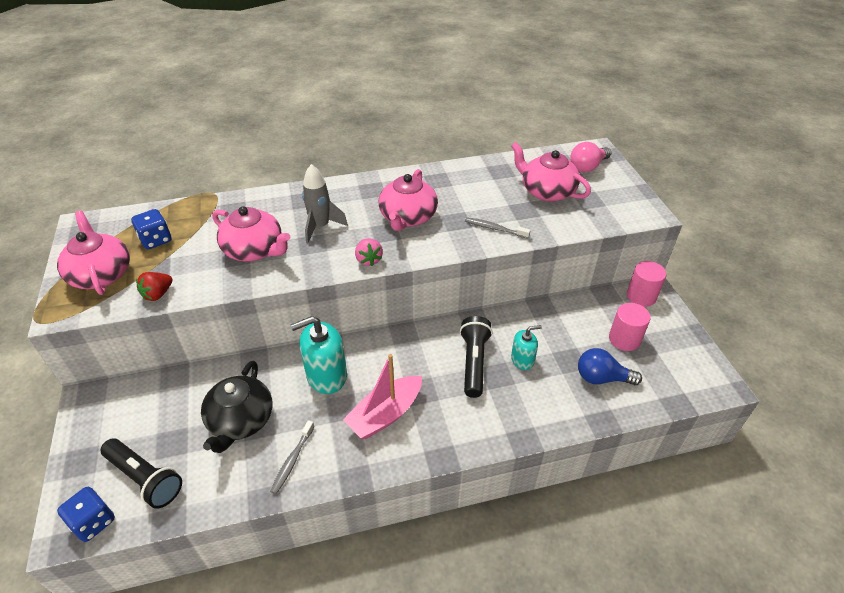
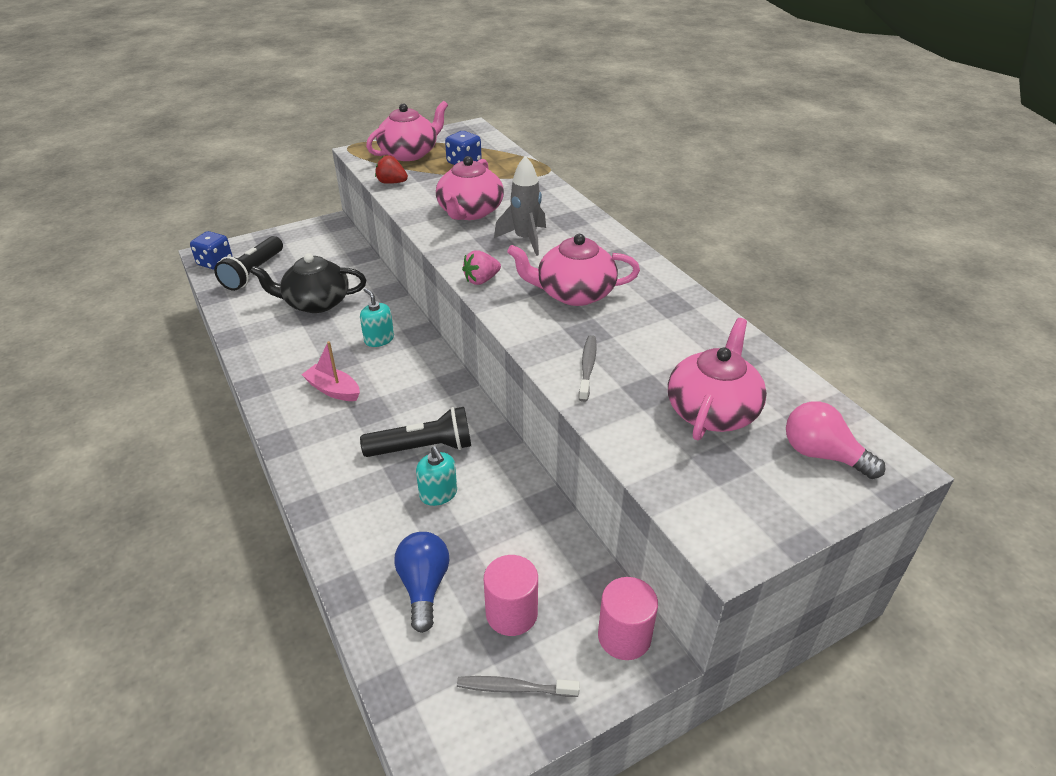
camera: 75 degrees right, 5 degrees down
grey toothbrush [270,420,315,494] -> grey toothbrush moved to [457,676,580,697]
turquoise soap dispenser [291,316,347,394] -> turquoise soap dispenser [360,288,394,347], size x0.57
pink boat [343,354,422,439] -> pink boat [301,341,360,401], size x0.66

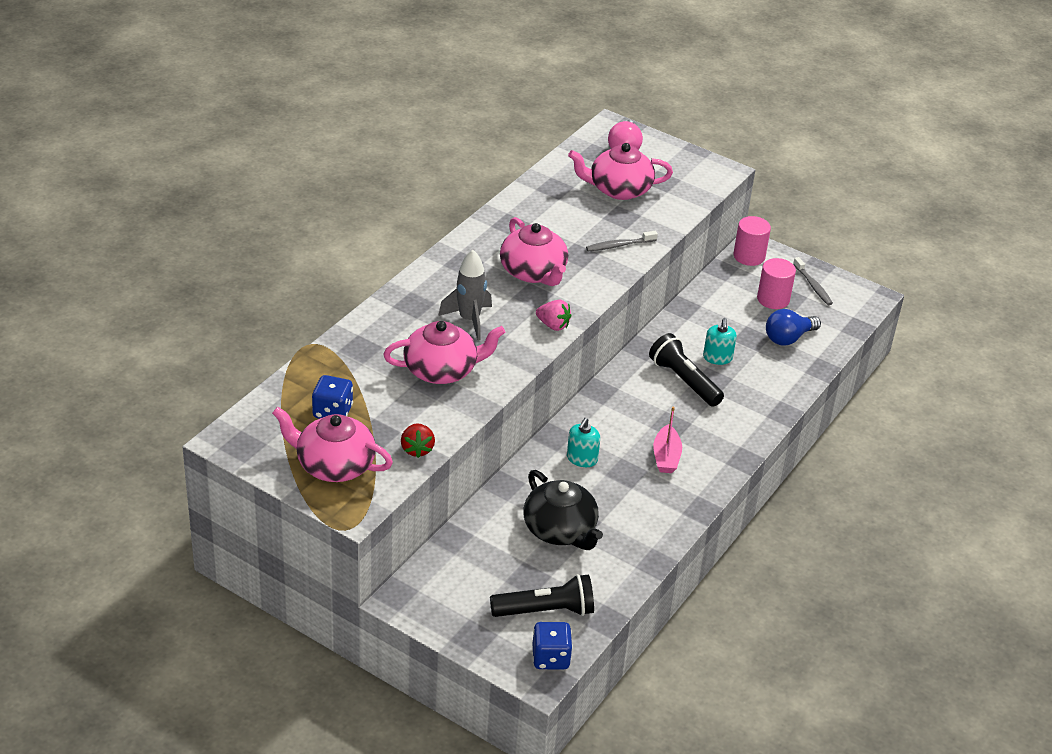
camera: 120 degrees left, 0 degrees up
turquoise soap dispenser [416,446,457,506] -> turquoise soap dispenser turned 150 degrees clockwise [703,318,737,365]

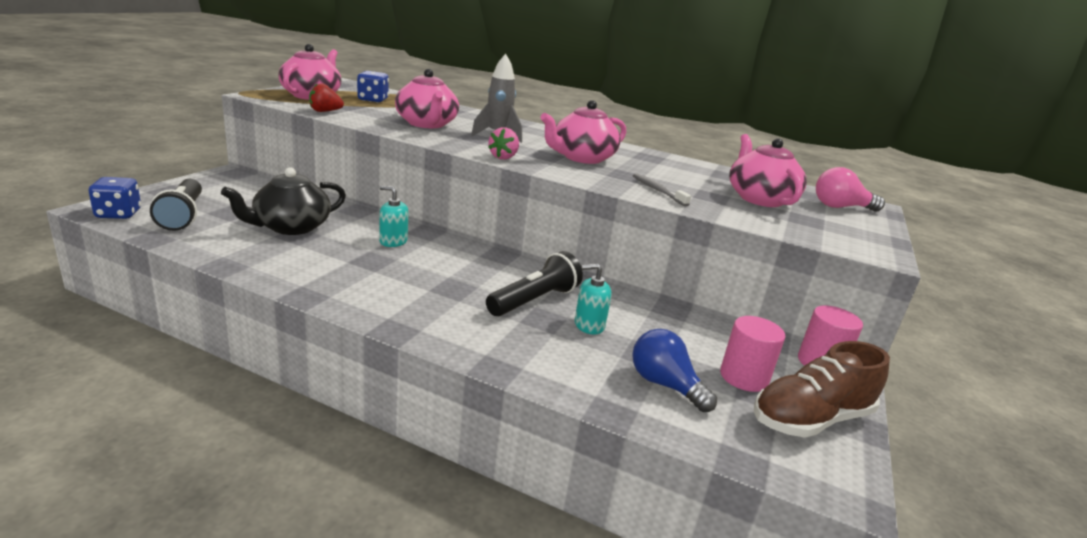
camera: 80 degrees right, 15 degrees down
pink boat [653,407,682,473] -> none
grey toothbrush [793,257,833,305] -> brown shoe [754,341,890,438]

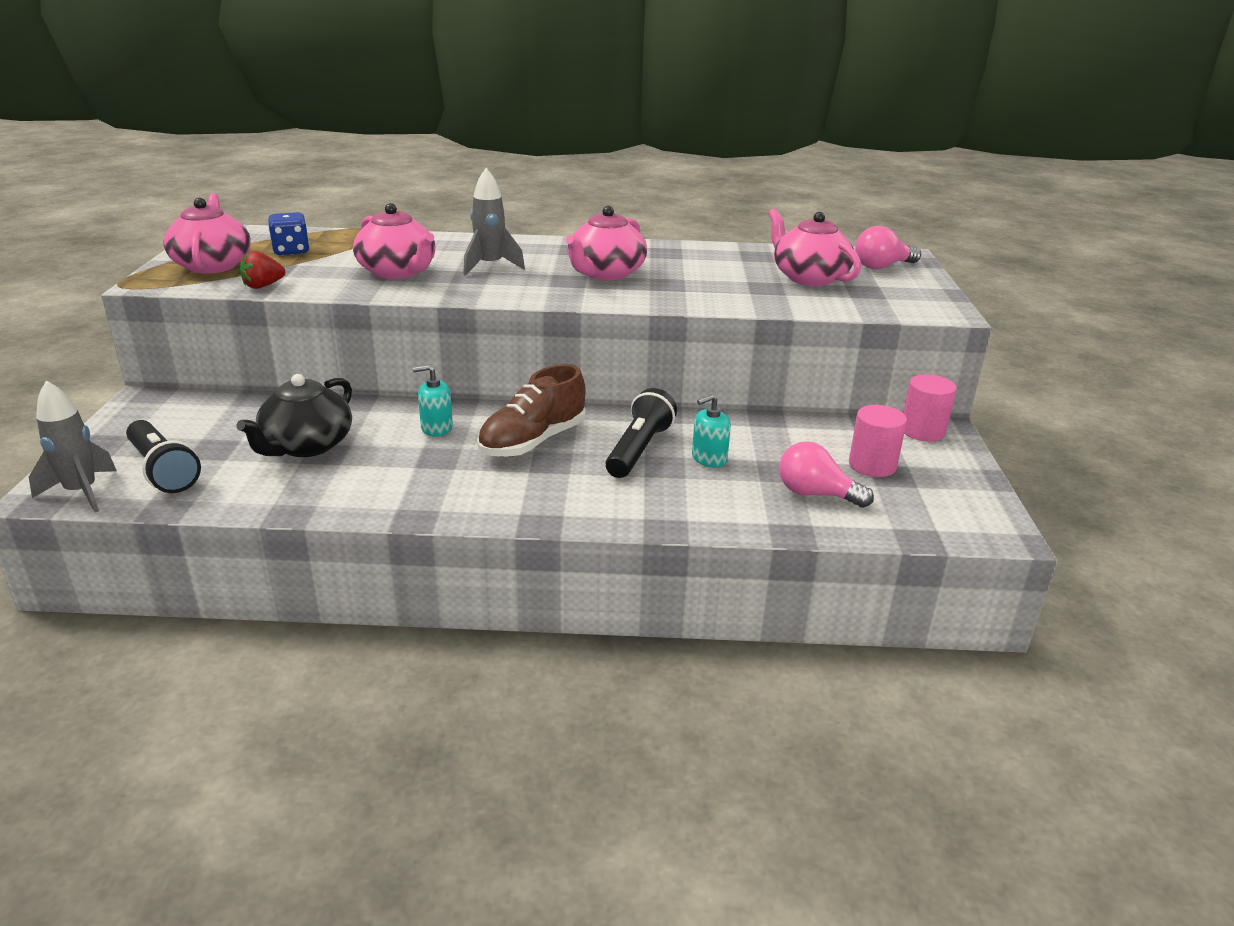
camera: 20 degrees left, 5 degrees up
blue dice [89,177,141,219] -> grey rocket [29,380,117,512]
pink strawberry [488,127,519,159] -> none
blue light bulb [632,329,717,412] -> pink light bulb [779,441,874,508]
grey toothbrush [633,173,691,207] -> none
brown shoe [754,341,890,438] -> brown shoe moved to [477,364,586,457]

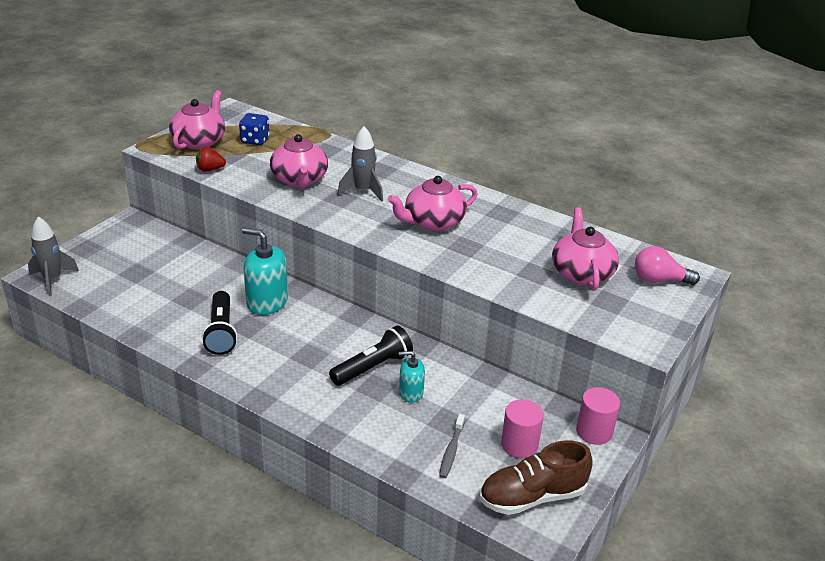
camera: 30 degrees right, 5 degrees up
black flashlight [126,420,201,493] -> black flashlight moved to [202,291,238,355]
black teapot [237,374,352,457] -> none
turquoise soap dispenser [413,365,453,437] -> turquoise soap dispenser [242,227,288,315], size x1.74
brown shoe [477,364,586,457] -> brown shoe moved to [480,440,593,515]
pink light bulb [779,441,874,508] -> grey toothbrush [439,414,465,478]

